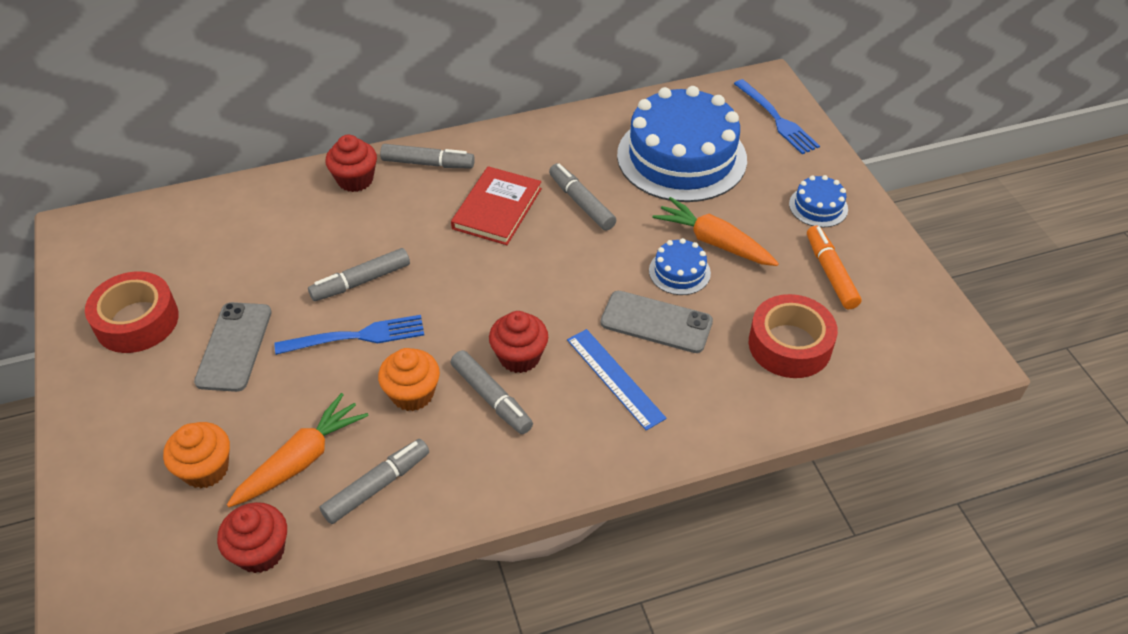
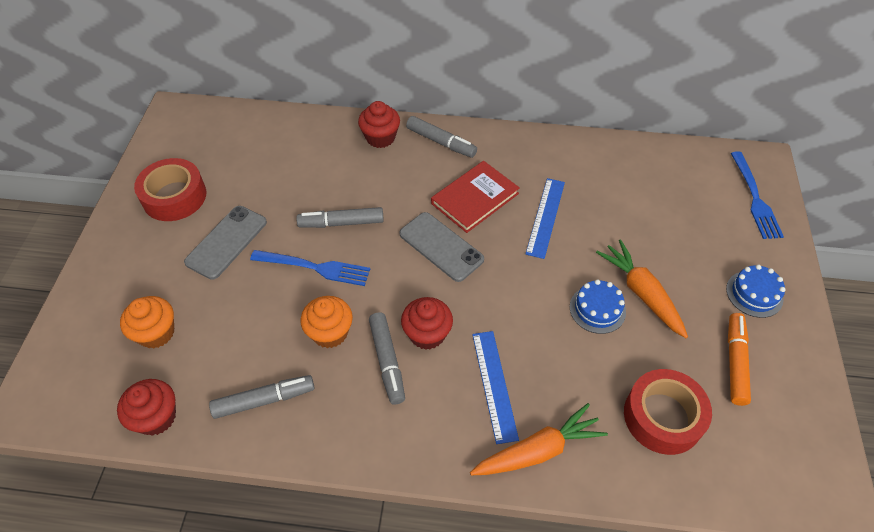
camera: 25 degrees right, 5 degrees up
orange carrot [227,393,369,507] -> orange carrot moved to [470,403,608,475]
grey marker [549,163,616,231] -> blue ruler [525,178,565,259]
grey phone [601,291,713,353] -> grey phone moved to [399,212,484,282]
blue cake [617,86,747,202] -> none

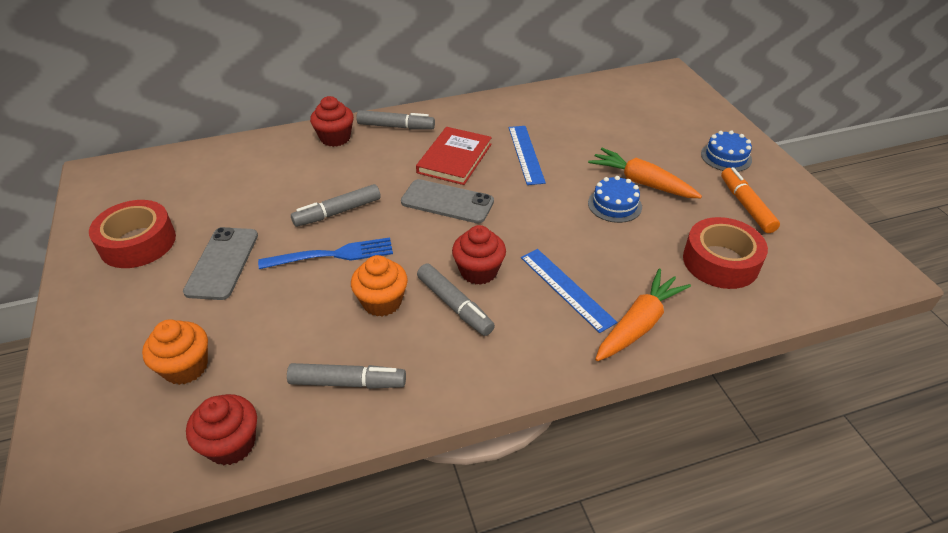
camera: 25 degrees left, 10 degrees down
grey marker [209,375,315,419] -> grey marker turned 45 degrees clockwise [287,363,406,389]
blue fork [731,151,784,239] -> none

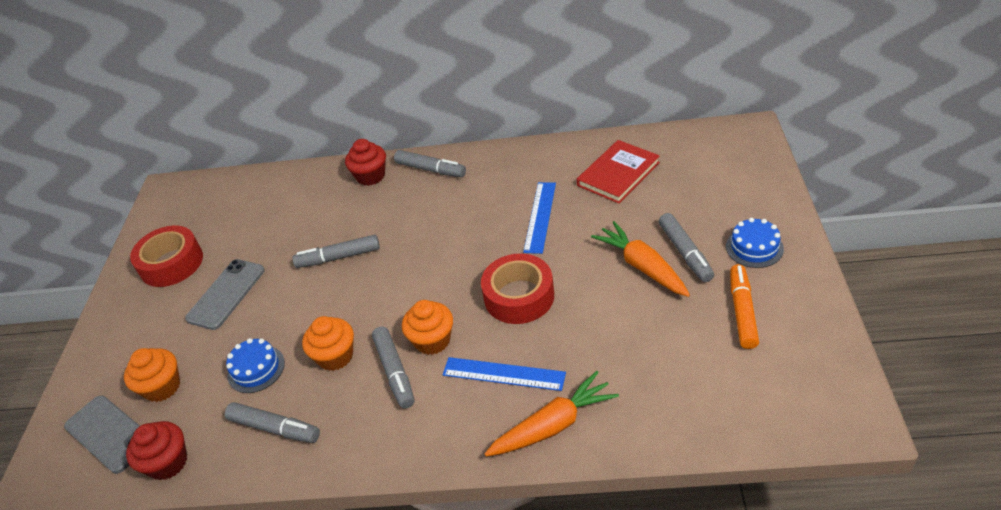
camera: 25 degrees right, 0 degrees up
blue fork [258,238,393,269] -> none
grey phone [401,179,494,223] -> grey phone moved to [64,395,140,474]
red book [416,127,492,185] -> red book moved to [577,140,660,203]
red cupcake [452,225,506,285] -> orange cupcake [402,300,453,355]
blue ruler [521,249,617,333] -> blue ruler turned 60 degrees counterclockwise [443,357,566,391]
blue cake [588,176,642,223] -> blue cake moved to [226,338,285,393]
red tape [683,217,768,289] -> red tape moved to [481,254,554,324]
none -> grey marker [659,213,714,282]

